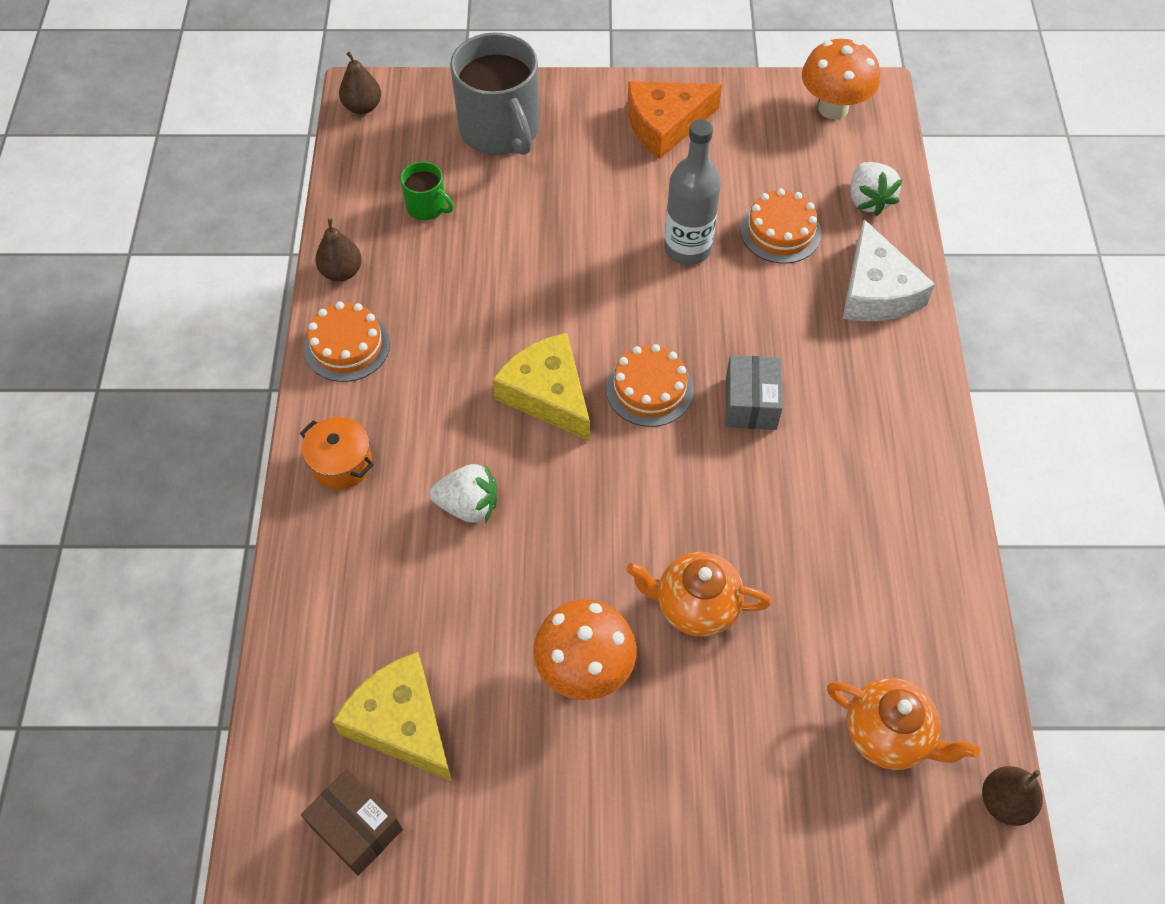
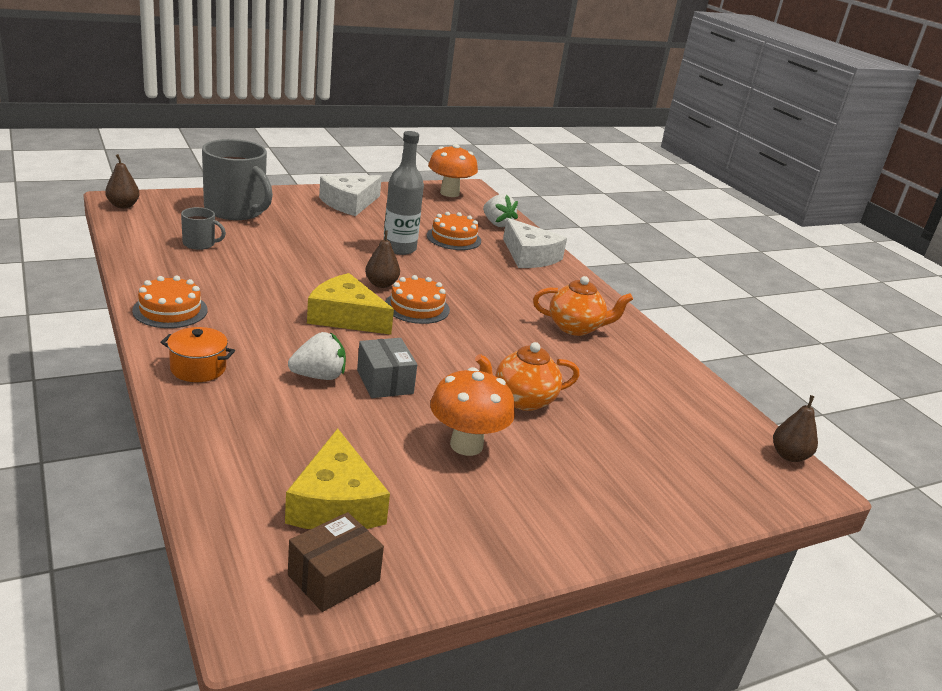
camera: 30 degrees left, 30 degrees down
brown box [301,769,403,876] -> brown box turned 60 degrees counterclockwise [288,512,384,612]
brown pear [315,218,362,281] -> brown pear moved to [365,230,400,288]
yellow cheese [332,652,452,781] -> yellow cheese turned 120 degrees counterclockwise [285,428,390,529]
green mug [400,161,454,220] -> grey mug [181,207,226,250]
orange cheese [627,81,722,159] -> white cheese [319,175,382,216]
grey box [726,355,782,430] -> grey box moved to [357,338,417,398]
orange teapot [827,678,980,770] -> orange teapot moved to [533,276,633,336]

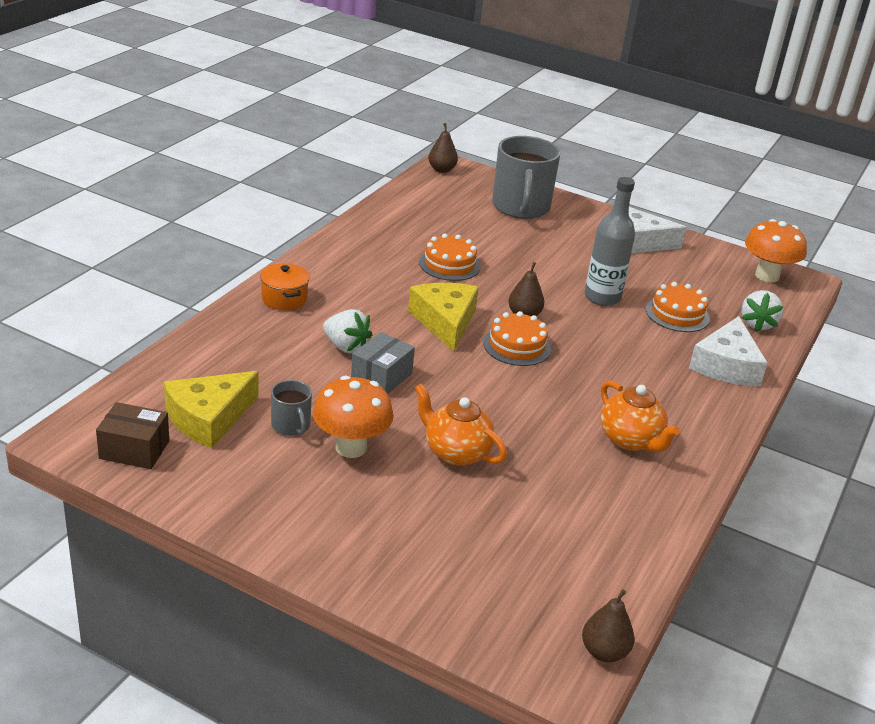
camera: 55 degrees right, 5 degrees up
orange cake [132,276,207,328] -> orange cake moved to [419,233,481,281]
grey mug [181,207,226,250] -> grey mug moved to [271,380,312,436]

